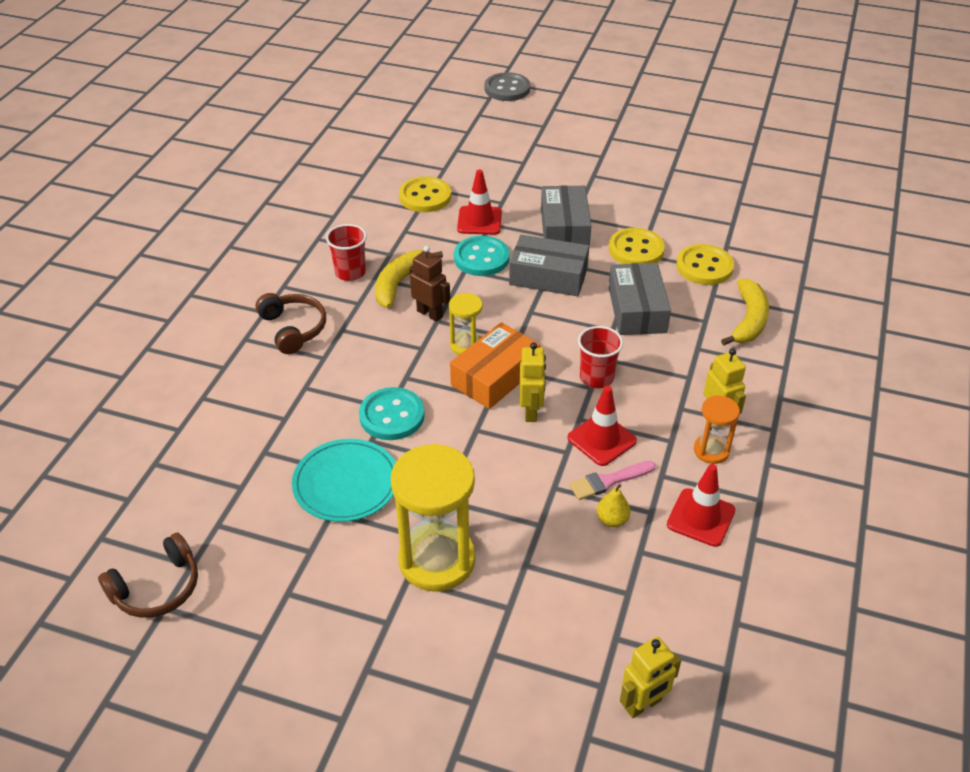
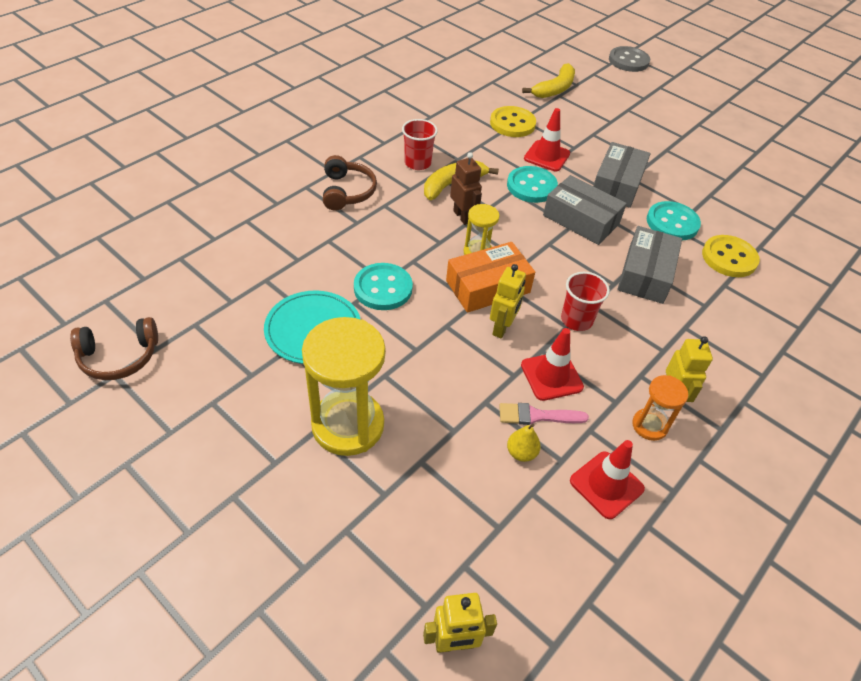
camera: 20 degrees right, 5 degrees up
yellow button [609,228,665,264] -> turquoise button [647,201,701,240]
yellow banana [721,279,769,345] -> yellow banana moved to [522,63,575,98]

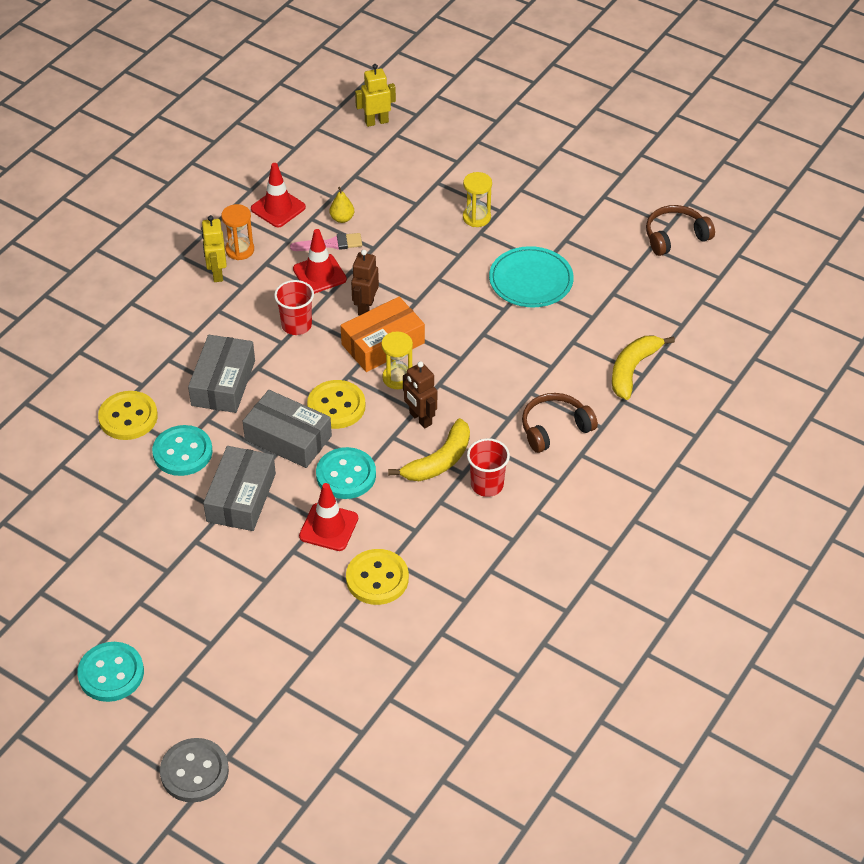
camera: 175 degrees right, 0 degrees up
yellow hourglass [302,317,386,456] -> yellow hourglass [463,172,492,227], size x0.51
brown headphones [323,155,377,211] -> brown headphones turned 75 degrees clockwise [522,393,598,453]
turquoise button [354,263,413,310] -> turquoise button moved to [77,642,144,702]
yellow robot [490,264,526,339] -> brown robot [351,250,379,315]
yellow banana [522,63,575,98] -> yellow banana moved to [612,335,675,400]
none -> yellow button [307,380,365,429]

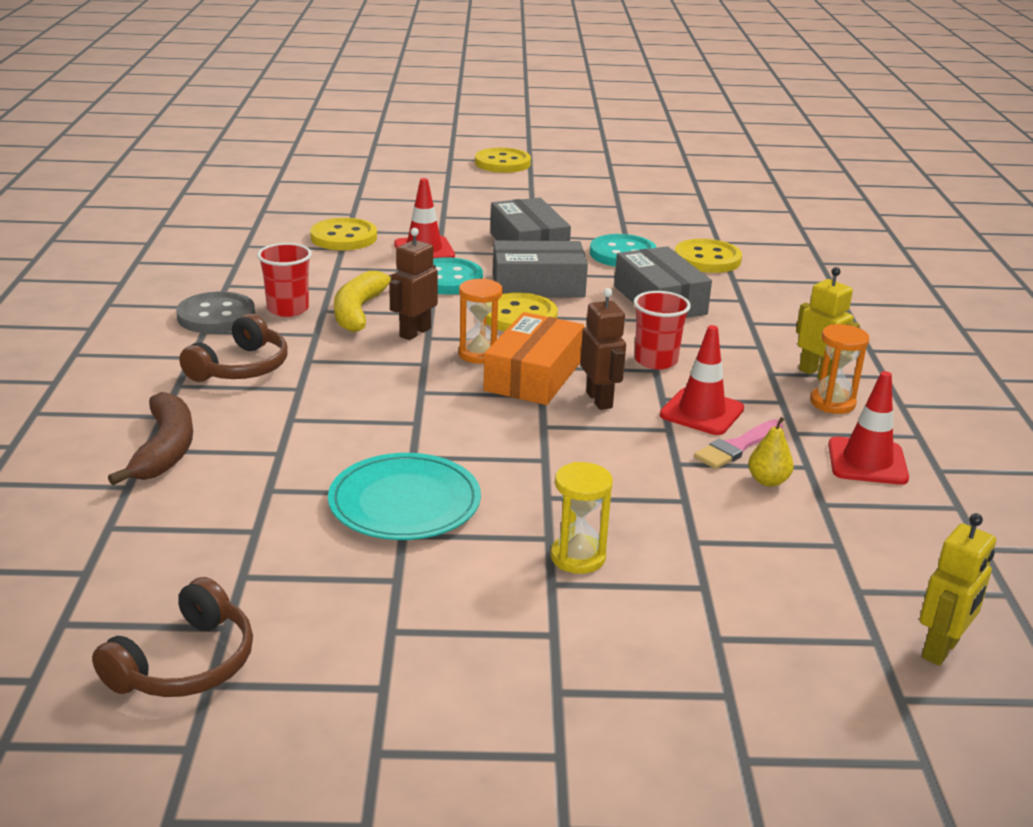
camera: 145 degrees right, 20 degrees down
turquoise button [77,642,144,702] -> yellow button [475,148,531,173]
grey button [160,738,229,803] -> grey button moved to [176,292,255,333]
yellow hourglass [381,331,413,389] -> orange hourglass [458,278,503,364]
brown robot [403,361,437,429] -> brown robot turned 75 degrees counterclockwise [389,228,438,340]
yellow banana [612,335,675,400] -> brown banana [108,392,193,485]

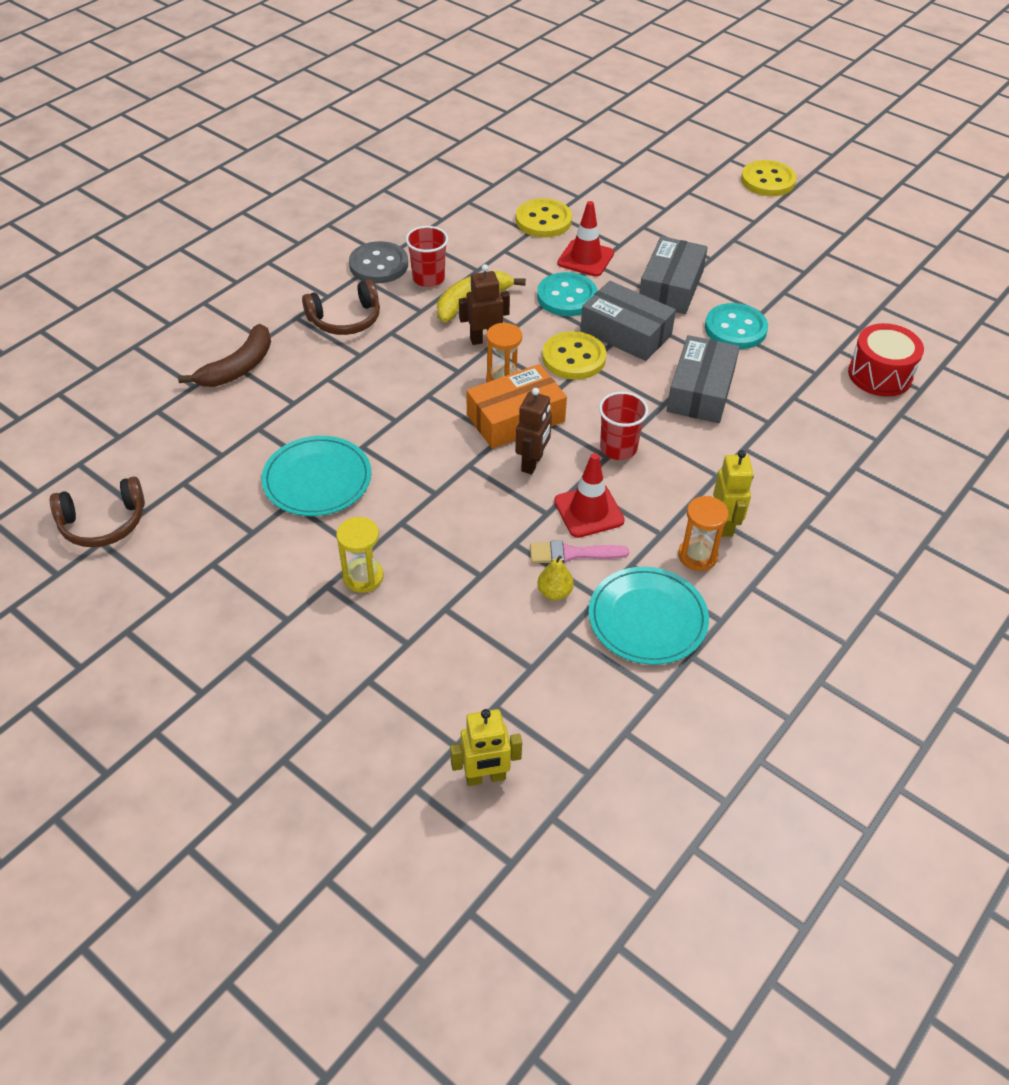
camera: 40 degrees right, 20 degrees up
yellow button [675,239,742,273] -> none
red traffic cone [828,371,909,485] -> turquoise plate [588,567,709,665]
none -> red drum [848,323,924,397]

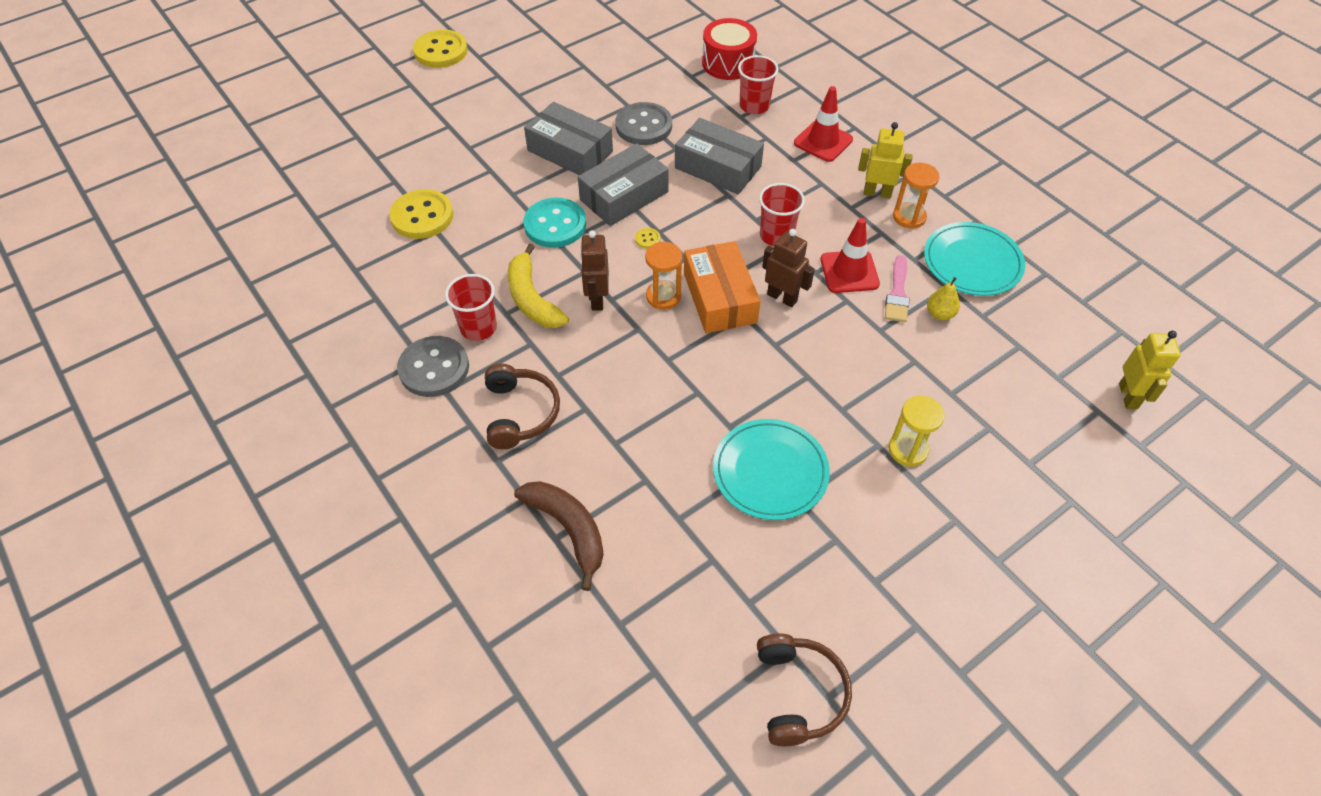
camera: 75 degrees left, 5 degrees up
yellow button [542,331,606,380] -> yellow button [635,228,661,249], size x0.41
red traffic cone [558,201,614,277] -> red traffic cone moved to [794,86,853,162]
turquoise button [705,303,768,349] -> grey button [615,102,672,145]
none -> red cup [738,55,779,114]

